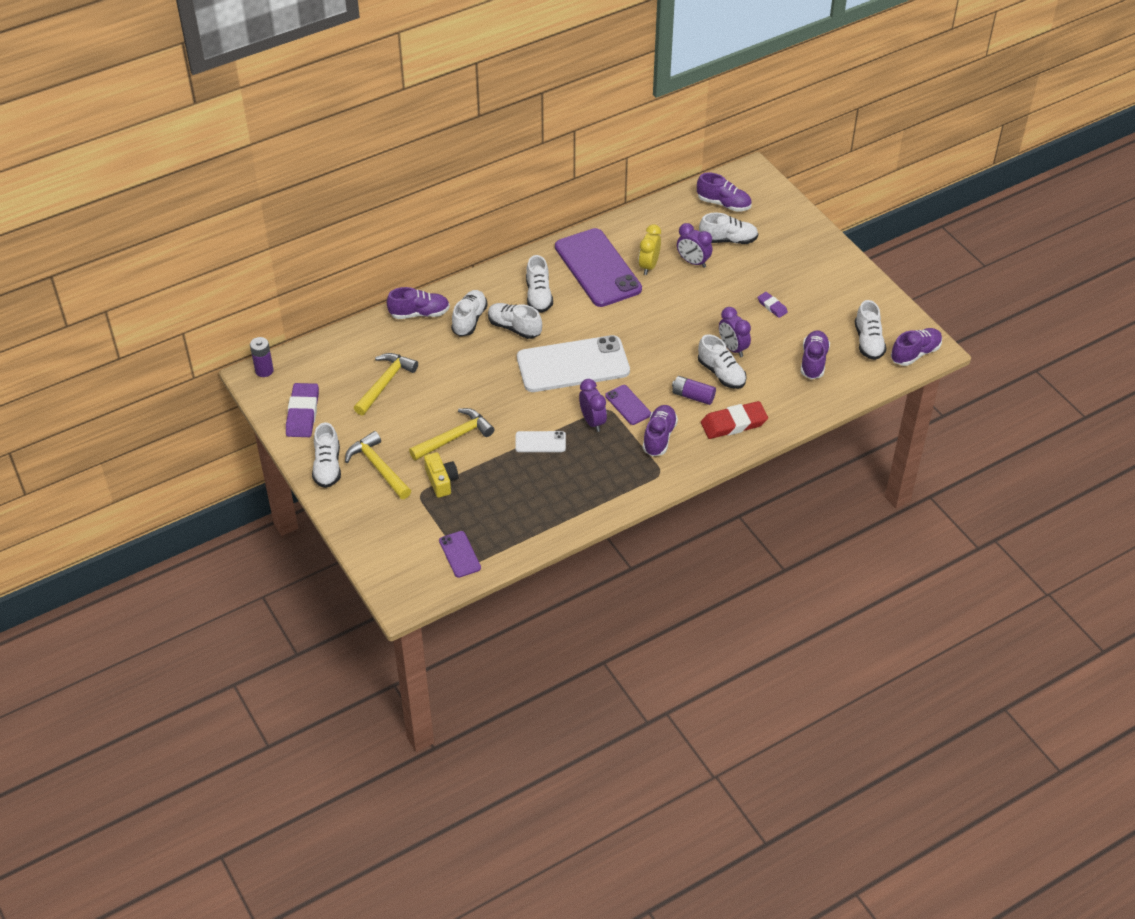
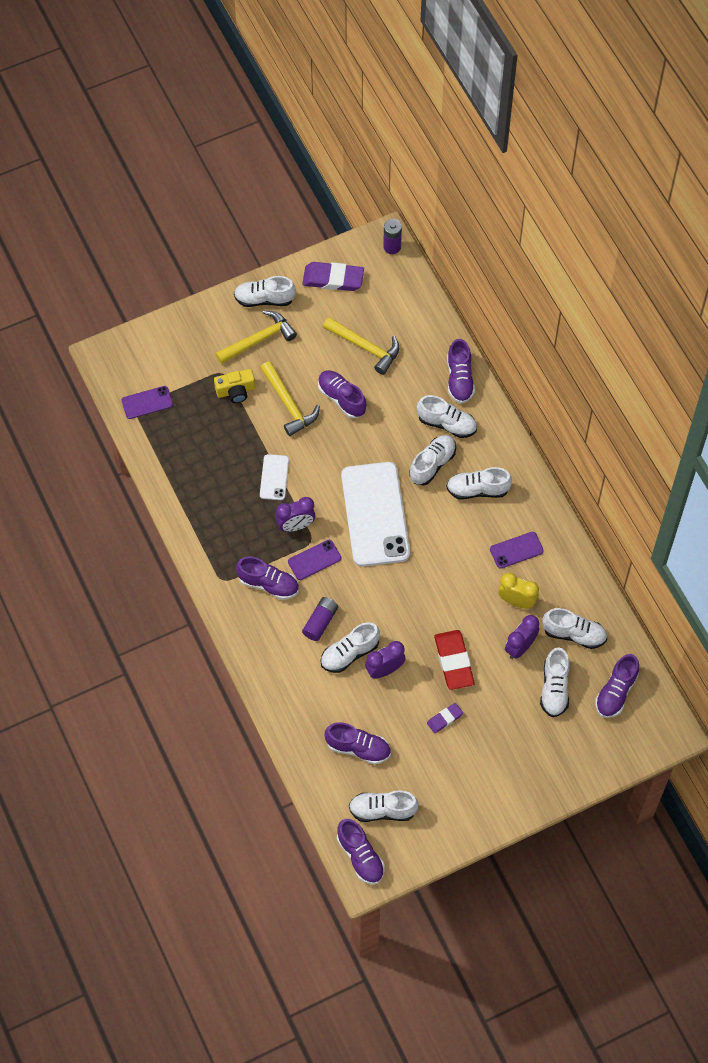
camera: 95 degrees right, 15 degrees up
purple phone [555,228,642,307] -> purple phone [490,532,544,569], size x0.45
red eraser [701,401,768,439] -> red eraser moved to [434,630,475,690]
none -> purple shoe [318,370,366,418]
none -> white shoe [542,608,607,649]

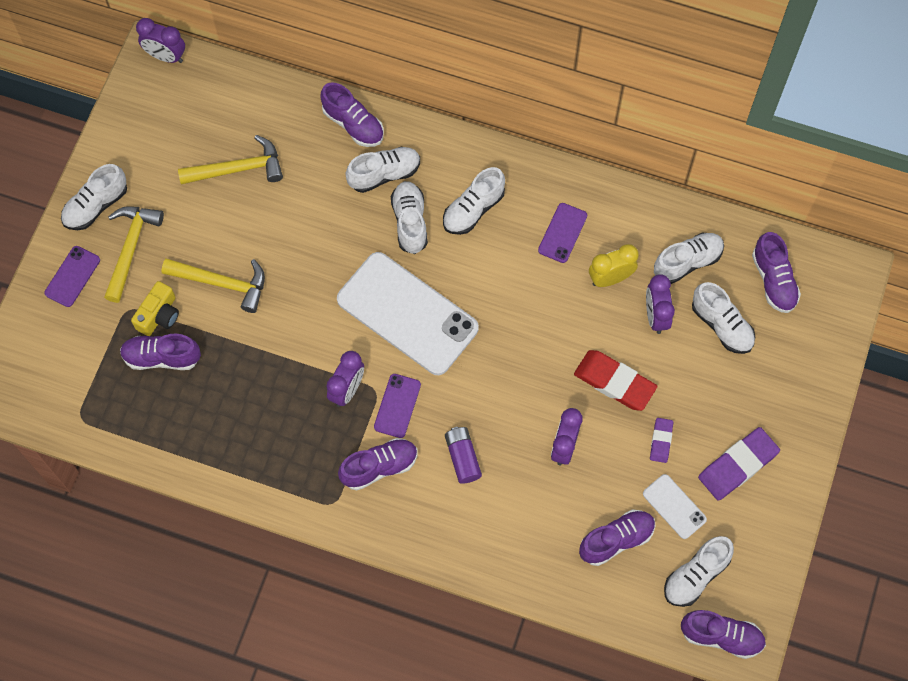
camera: 45 degrees left, 5 degrees up
purple phone [122,386,173,419] -> purple phone moved to [44,246,100,307]
white phone [260,454,289,500] -> white phone moved to [643,474,707,539]
purple eraser [303,262,364,291] -> purple eraser moved to [698,427,780,501]
purple shoe [318,370,366,418] -> purple shoe moved to [120,334,201,370]
white shoe [320,622,380,673] -> none
purple battery [383,219,402,254] -> purple clock [136,18,185,63]

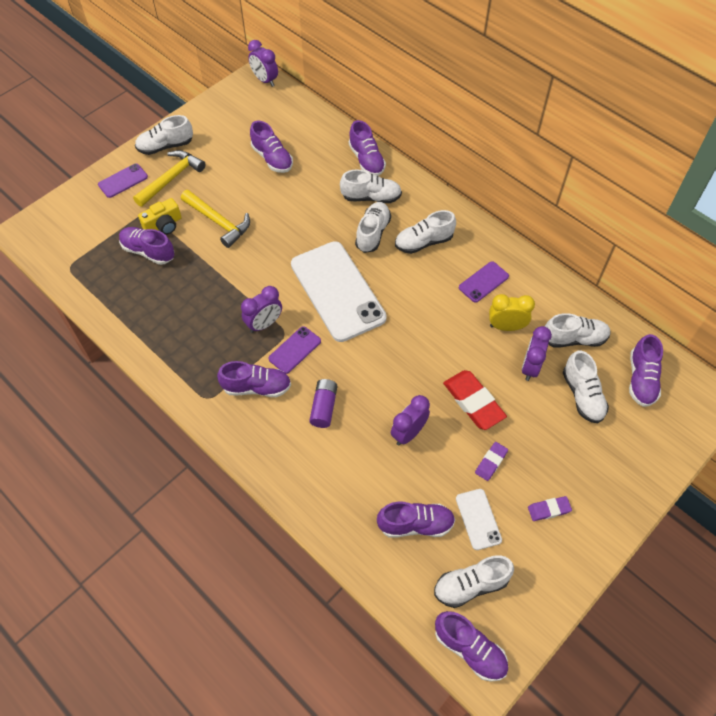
camera: 25 degrees right, 10 degrees down
yellow hammer [178,135,283,184] -> purple shoe [250,121,293,173]
purple eraser [698,427,780,501] -> purple eraser [528,496,572,521], size x0.54

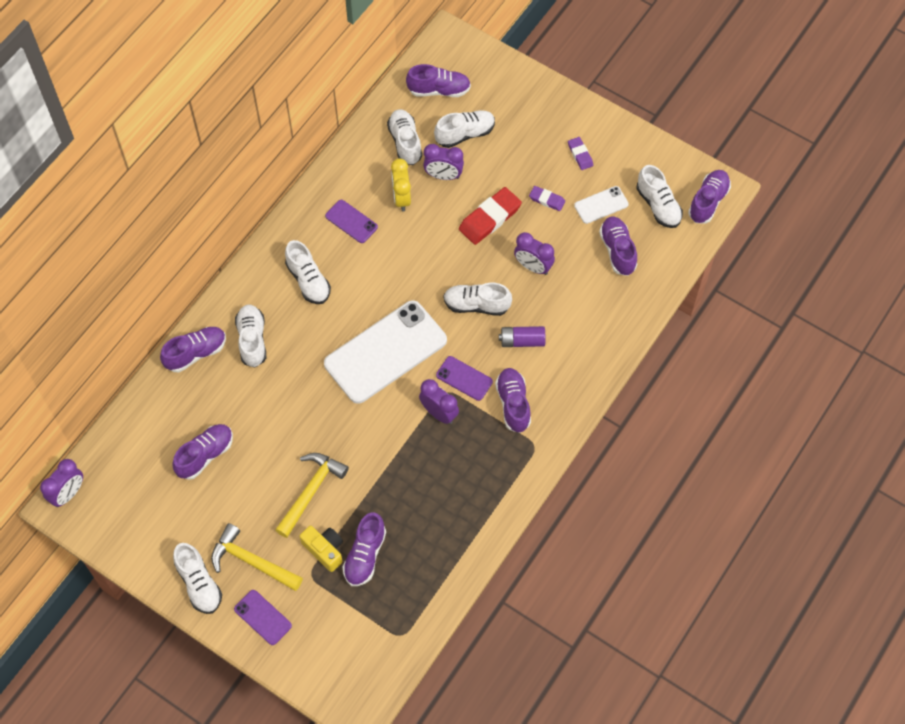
camera: 100 degrees left, 5 degrees up
white shoe [355,202,391,253] -> white shoe moved to [443,283,512,316]

